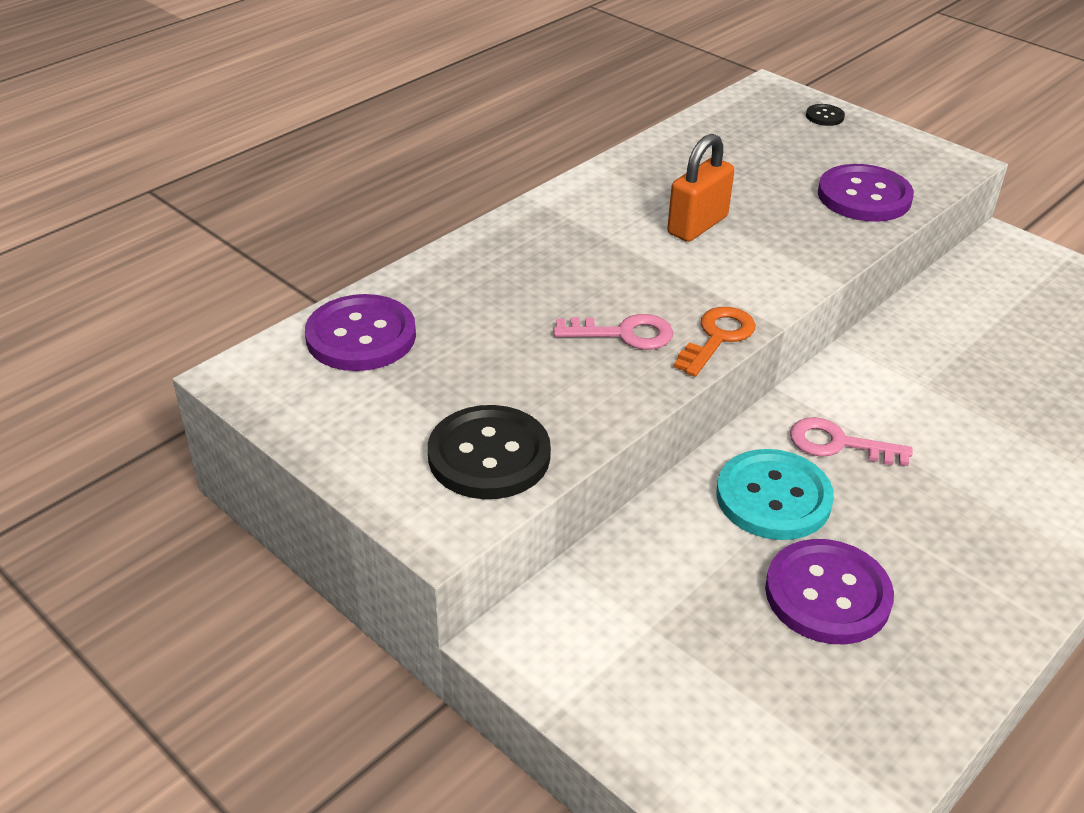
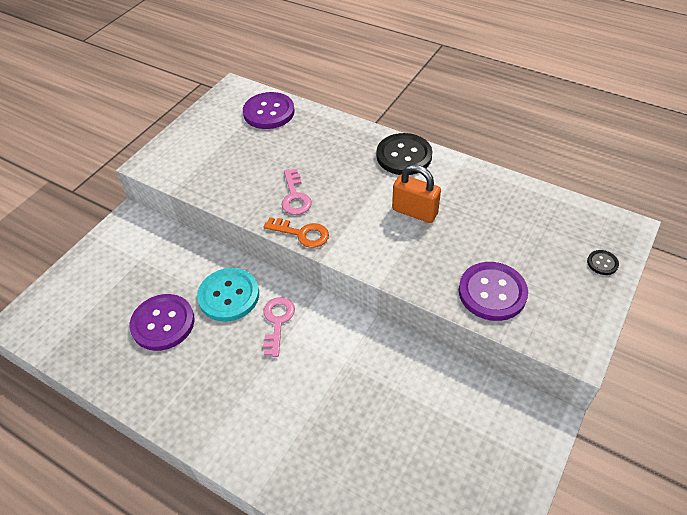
camera: 80 degrees right, 10 degrees up
black button [428,405,551,499] -> black button moved to [376,133,433,175]

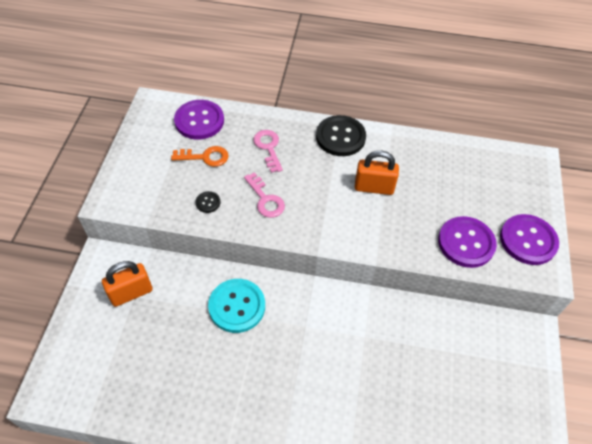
camera: 25 degrees left, 5 degrees up
purple button [130,294,195,351] -> purple button moved to [500,214,559,265]
pink key [263,297,295,357] -> pink key moved to [253,130,283,173]
orange key [264,217,329,248] -> orange key moved to [171,146,229,167]
black button [587,250,619,275] -> black button moved to [195,191,220,213]
none -> orange padlock [102,261,153,307]

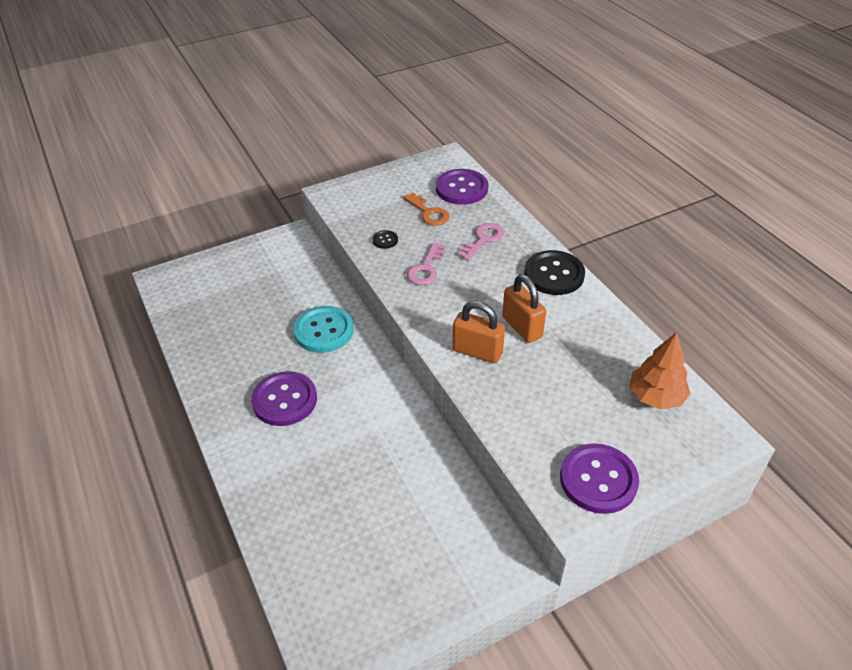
camera: 55 degrees right, 10 degrees down
orange padlock [102,261,153,307] -> orange padlock moved to [453,301,505,363]
purple button [438,216,497,268] -> purple button moved to [251,371,317,426]
none -> orange tree [629,332,691,409]

